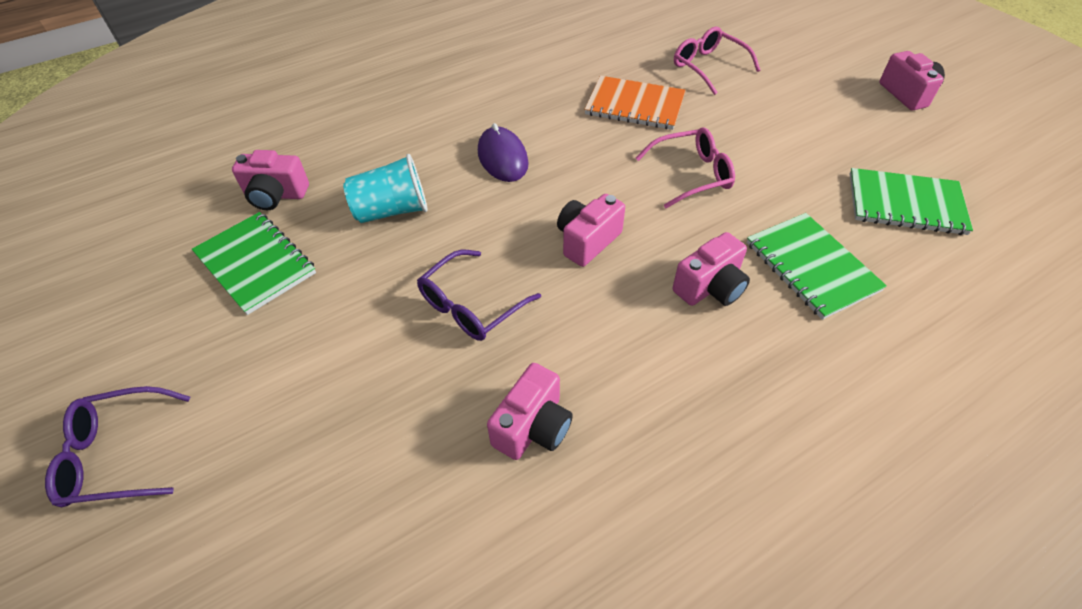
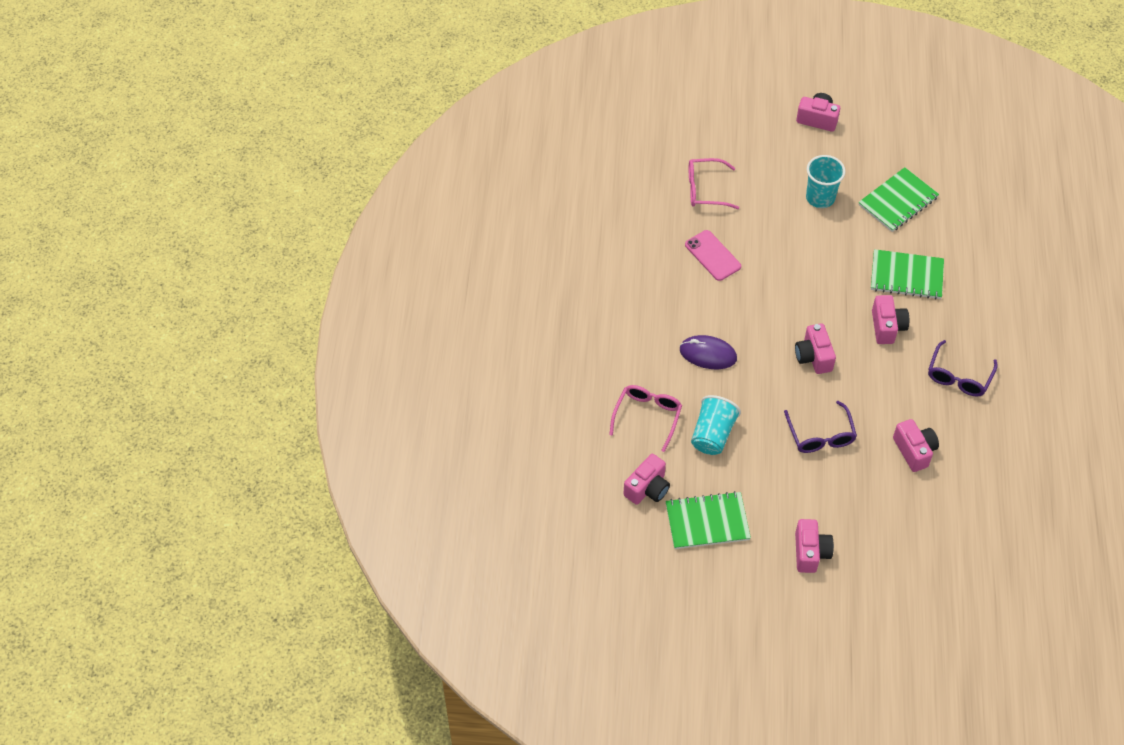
camera: 55 degrees left, 5 degrees up
purple glasses [45,386,190,507] -> purple glasses moved to [928,340,998,397]
orange notebook [584,76,686,130] -> pink phone [685,230,741,281]
pink glasses [636,127,735,208] -> pink glasses moved to [609,385,682,452]
none -> pink camera [795,519,834,573]
none -> turquoise cup [806,155,846,208]

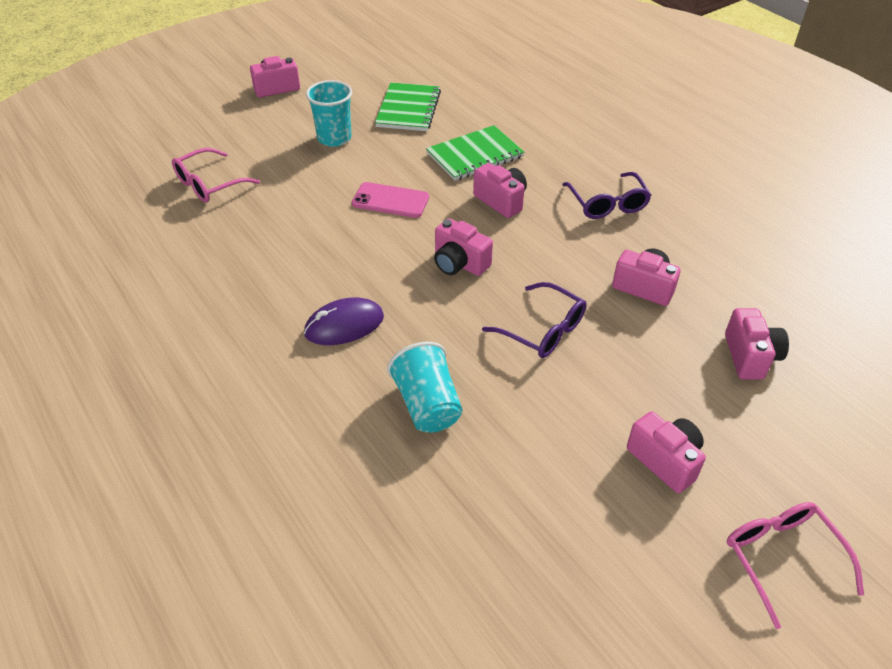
camera: 40 degrees left, 10 degrees down
pink glasses [609,385,682,452] -> pink glasses moved to [727,502,864,629]
pink camera [623,454,670,505] -> pink camera moved to [725,308,789,380]
green notebook [666,491,751,549] -> none
pink phone [685,230,741,281] -> pink phone moved to [352,182,429,218]

